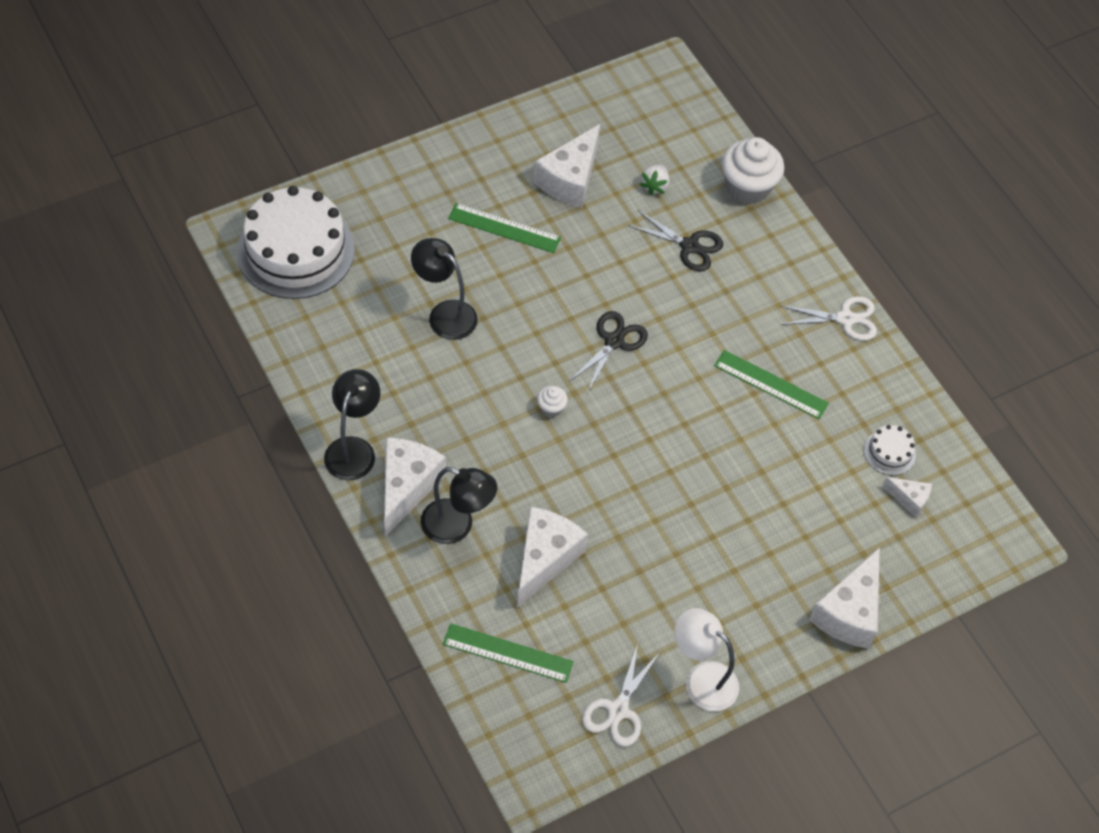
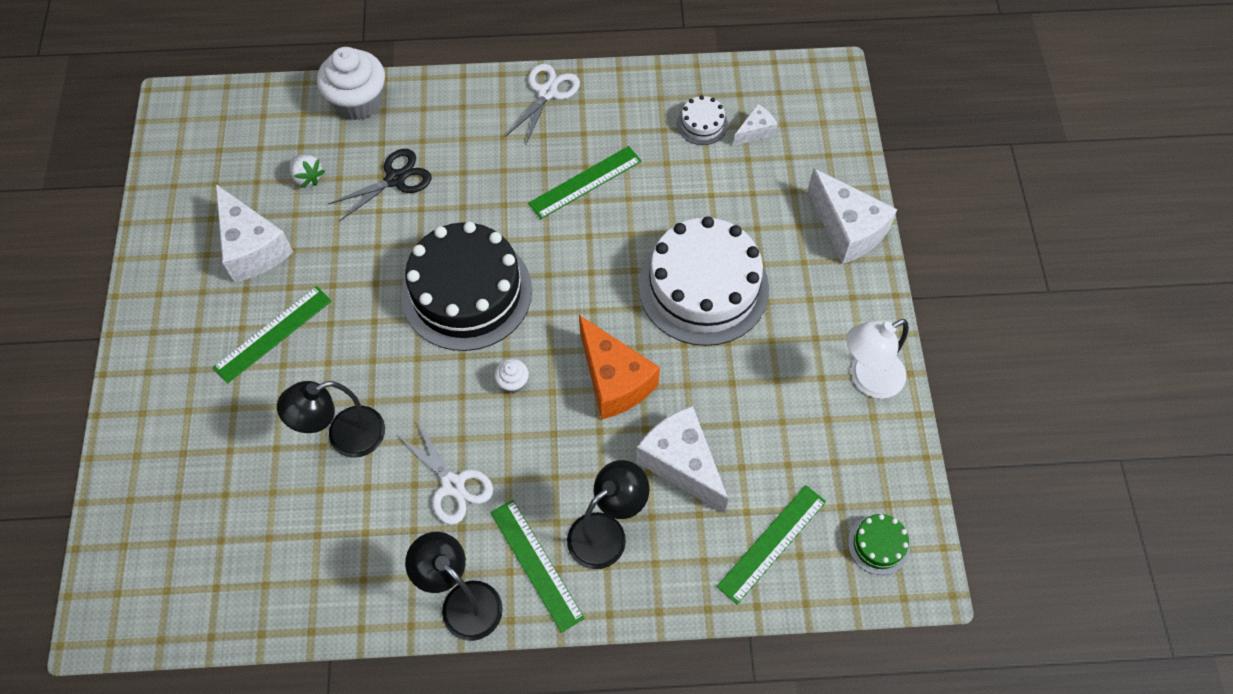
camera: 60 degrees left, 5 degrees up
white cake [237,186,355,299] -> white cake moved to [639,216,769,346]
white cheese [384,437,446,537] -> green ruler [490,500,585,633]
black scissors [570,311,648,392] -> black cake [401,222,532,351]
white scissors [582,644,659,746] -> white scissors moved to [398,421,493,525]
none -> orange cheese [579,315,660,419]
none -> green cake [848,514,910,575]

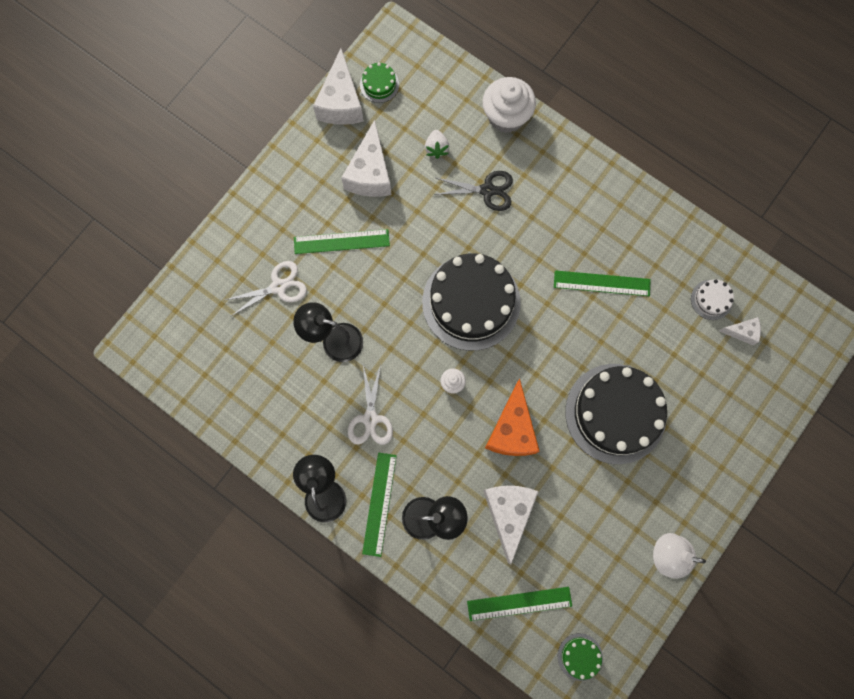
camera: 40 degrees right, 15 degrees up
white scissors [506,64,580,144] -> white scissors moved to [225,261,307,317]
white cake [639,216,769,346] -> black cake [565,364,667,464]
white cheese [808,168,897,264] -> white cheese moved to [313,49,364,125]
none -> green cake [360,62,399,103]

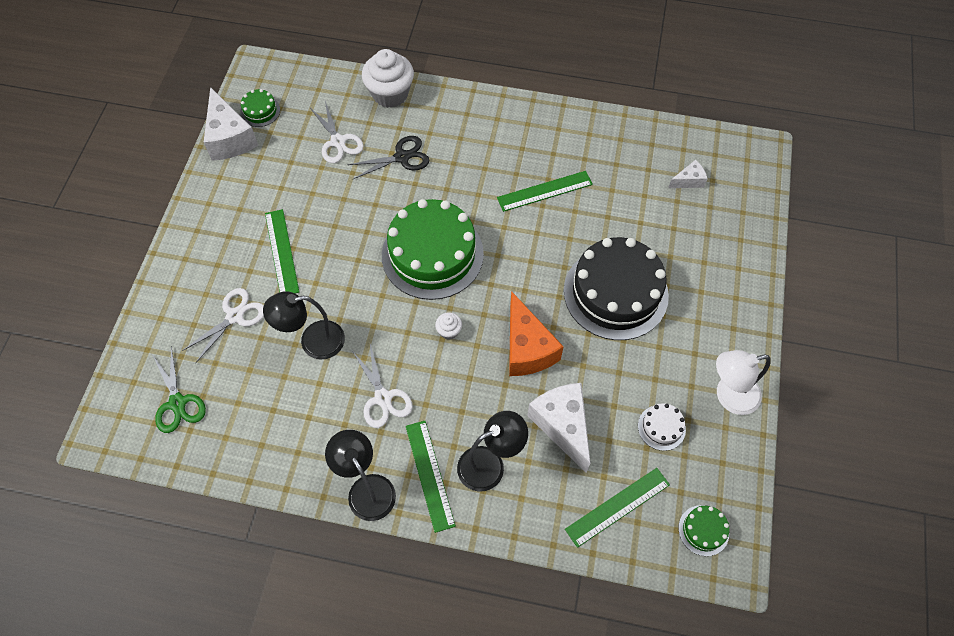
camera: 25 degrees left, 15 degrees down
green ruler [294,229,390,254] -> green ruler turned 75 degrees counterclockwise [265,209,299,293]
white cheese [341,120,391,197] -> none
black cake [422,253,521,351] -> green cake [382,199,484,300]
white strawberry [425,130,449,159] -> white scissors [310,101,364,163]
white cake [691,279,734,320] -> white cake moved to [638,403,686,451]
none -> green scissors [152,346,206,433]

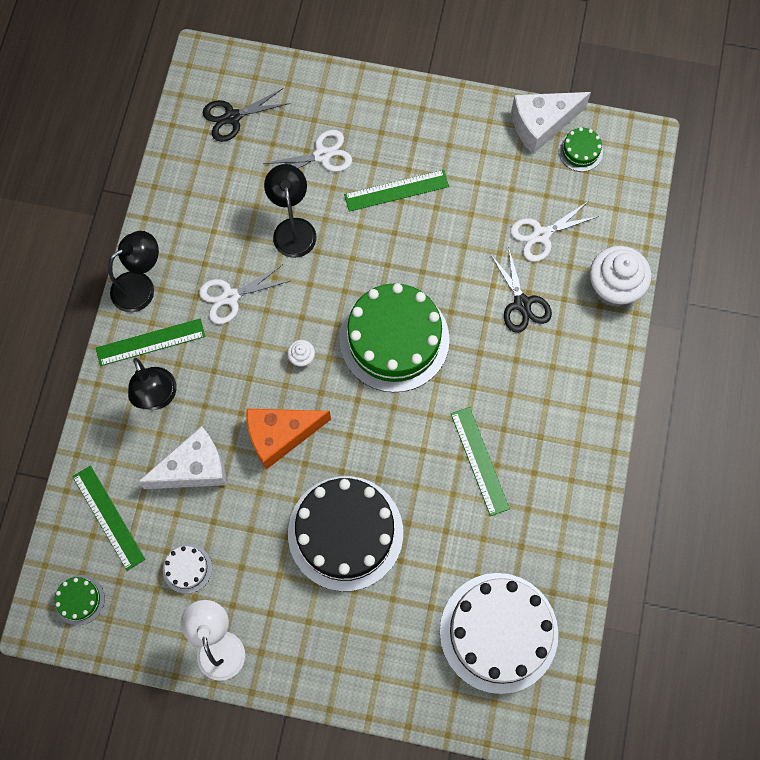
camera: 90 degrees right, 10 degrees up
green scissors [152,346,206,433] -> black scissors [203,88,290,142]
white scissors [182,288,264,363] -> white scissors turned 60 degrees counterclockwise [263,130,352,172]
white cheese [668,160,708,188] -> white cake [440,573,558,694]

